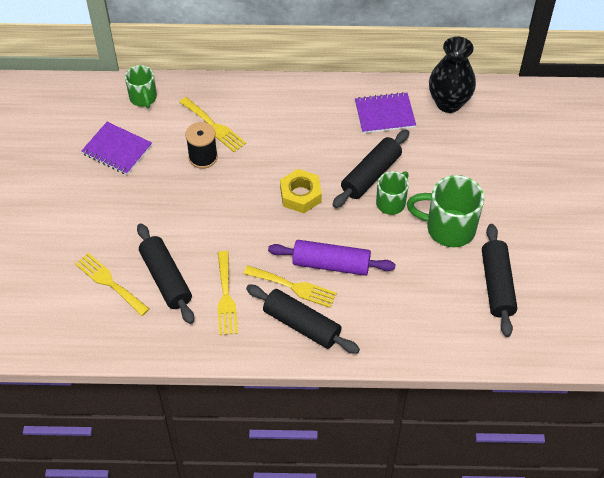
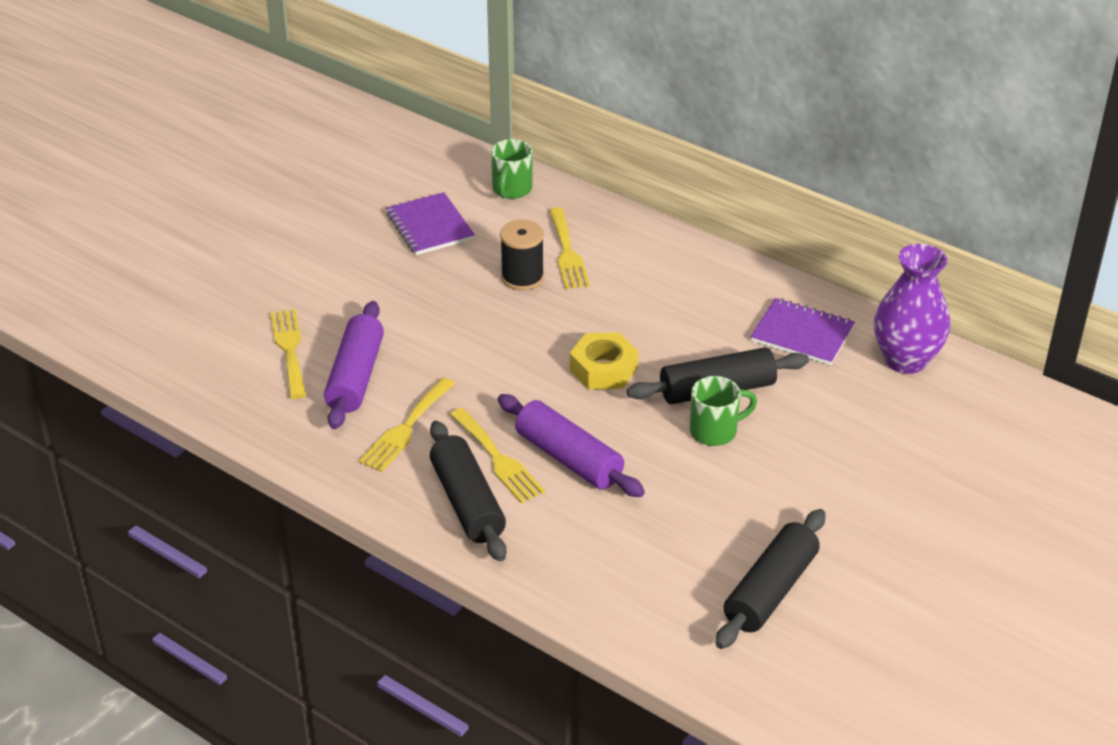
camera: 35 degrees right, 15 degrees down
black rolling pin [137,223,194,324] -> purple rolling pin [324,301,384,429]
green mug [407,175,484,247] -> none
black vase [429,36,476,113] -> purple vase [874,244,950,374]

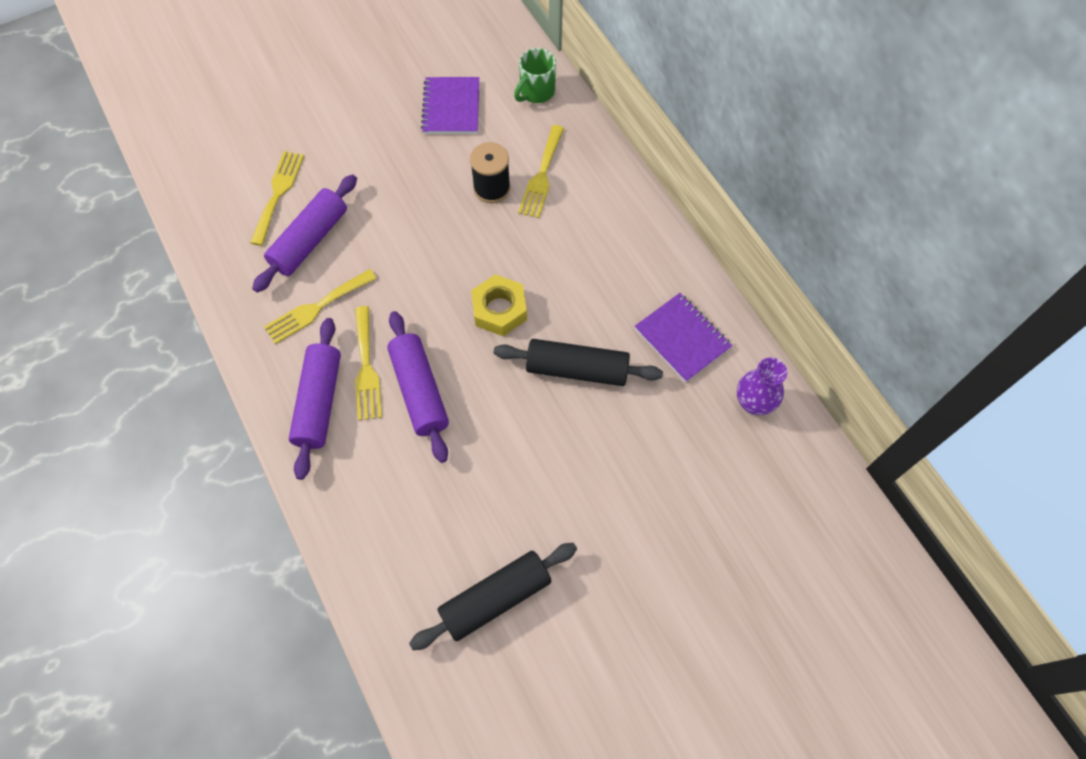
camera: 25 degrees right, 25 degrees up
black rolling pin [430,421,507,561] -> purple rolling pin [289,318,341,480]
green mug [690,376,757,446] -> none
purple vase [874,244,950,374] -> purple vase [737,357,787,415], size x0.66

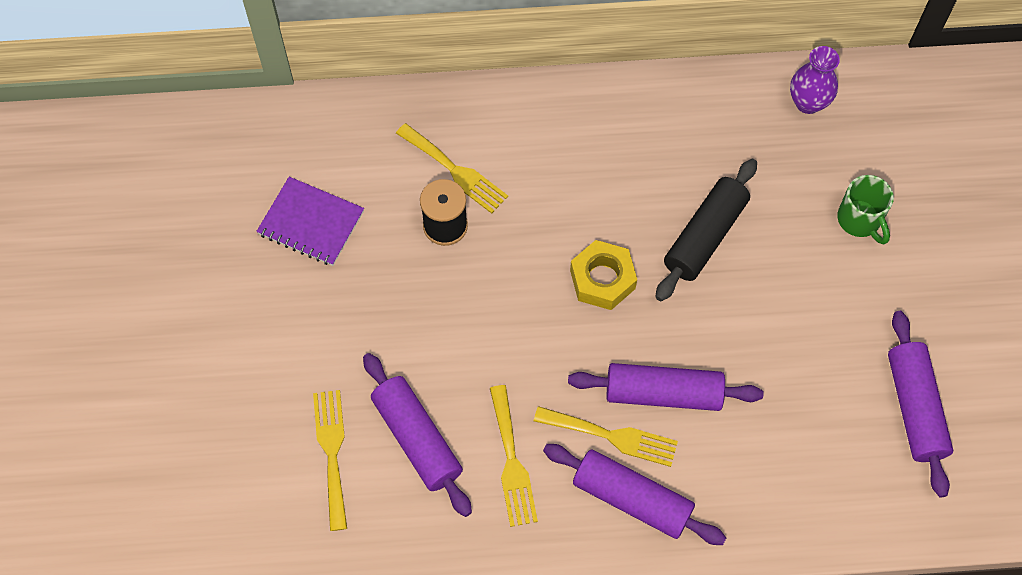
camera: 65 degrees left, 0 degrees up
yellow fork [250,151,304,246] -> yellow fork turned 45 degrees clockwise [313,390,347,531]
black rolling pin [409,543,577,650] -> purple rolling pin [888,311,953,498]
green mug [514,48,556,103] -> green mug moved to [837,175,894,245]
purple notebook [635,293,732,382] -> none

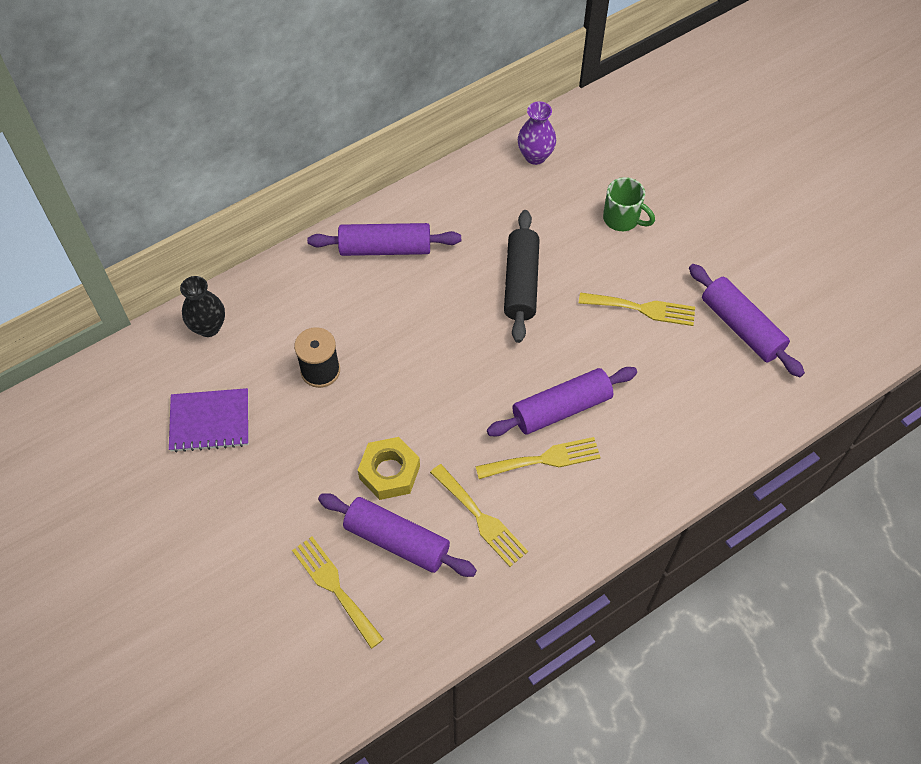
camera: 30 degrees left, 5 degrees down
yellow fork [396,123,508,214] -> yellow fork moved to [579,292,695,326]
purple rolling pin [543,444,726,545] -> purple rolling pin moved to [307,223,461,256]
yellow nut [570,240,637,310] -> yellow nut moved to [358,437,420,500]
none -> black vase [180,276,225,337]

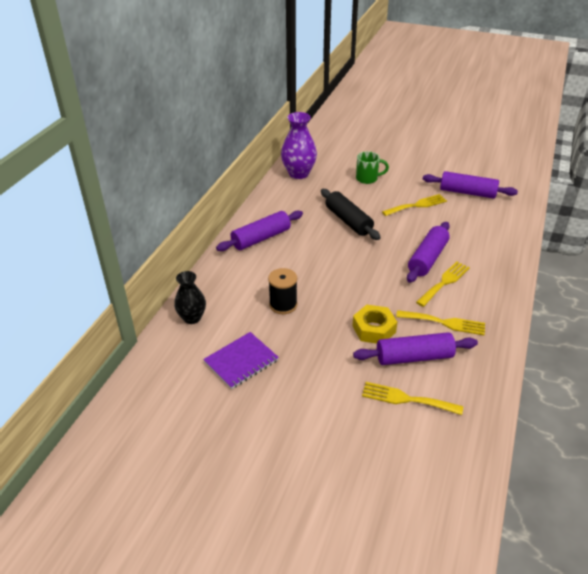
camera: 35 degrees left, 20 degrees down
purple vase [518,101,556,165] -> purple vase [281,112,317,179], size x1.52

